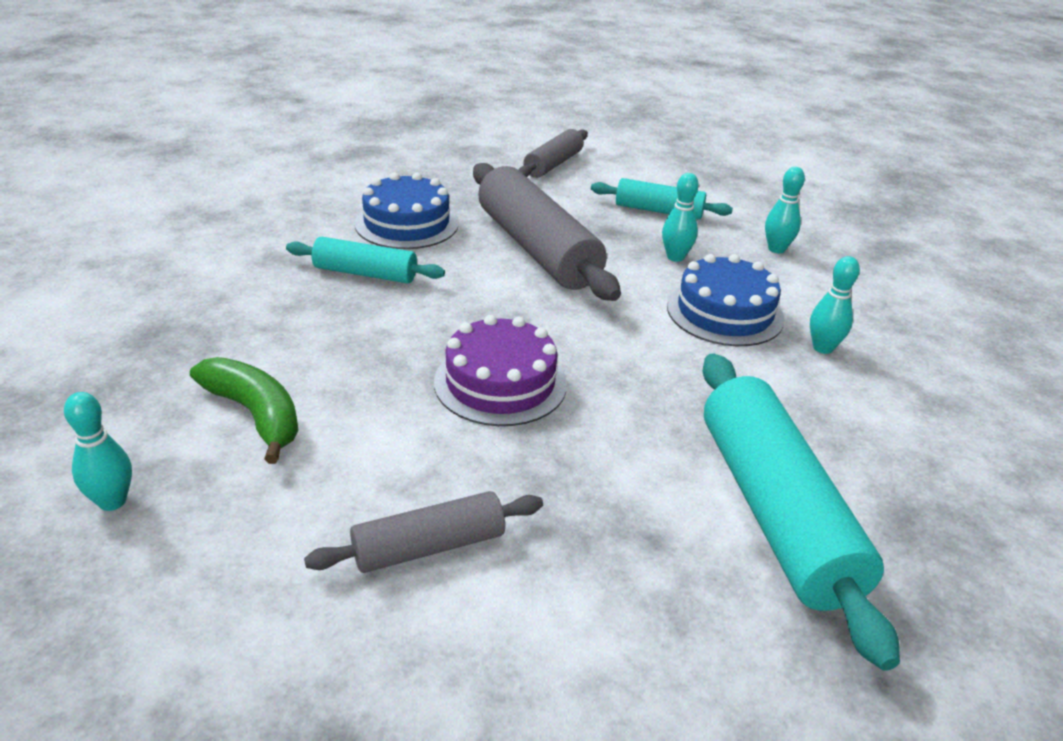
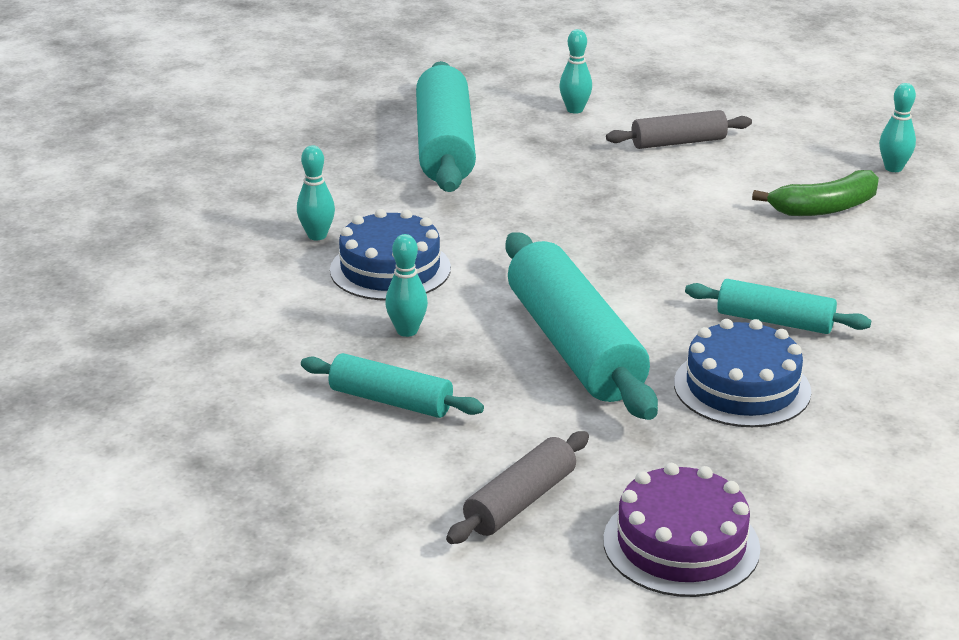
camera: 170 degrees left, 5 degrees down
green banana [190,357,299,464] -> green banana turned 75 degrees counterclockwise [752,170,879,216]
purple cake [434,315,567,426] -> purple cake moved to [603,463,760,597]
grey rolling pin [473,163,621,301] -> turquoise rolling pin [506,232,658,420]
turquoise bowling pin [765,167,805,253] -> turquoise bowling pin moved to [559,29,592,114]

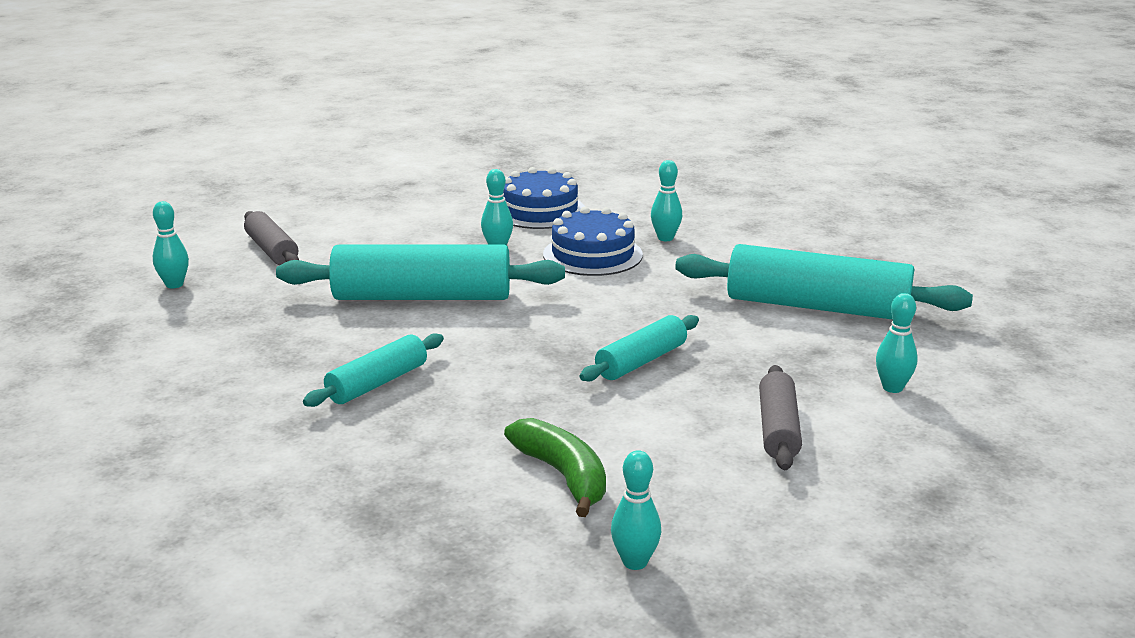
camera: 110 degrees right, 5 degrees down
turquoise rolling pin [301,353,484,418] -> turquoise rolling pin moved to [580,315,699,382]
purple cake [603,463,760,597] -> turquoise bowling pin [153,201,189,289]
blue cake [674,319,811,427] -> blue cake moved to [503,167,585,229]
green banana [752,170,879,216] -> green banana turned 150 degrees clockwise [504,418,606,517]

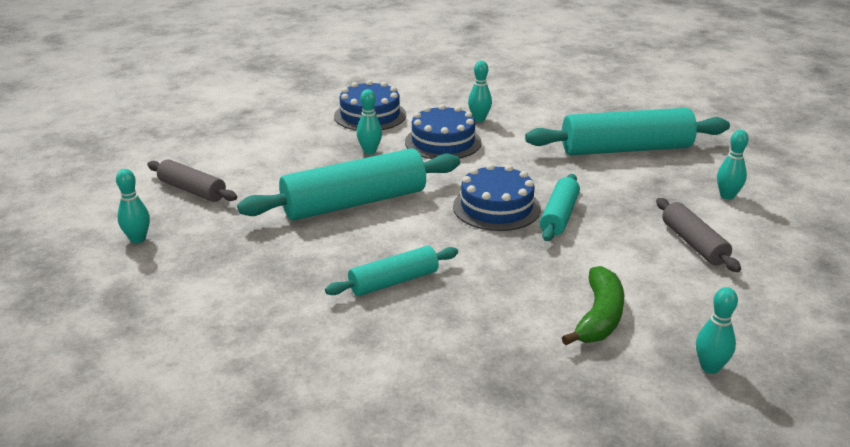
camera: 25 degrees left, 5 degrees up
turquoise rolling pin [303,333,444,407] -> turquoise rolling pin turned 45 degrees clockwise [325,246,458,296]
green banana [504,418,606,517] -> green banana turned 75 degrees clockwise [562,266,624,345]
none -> blue cake [453,164,541,231]

